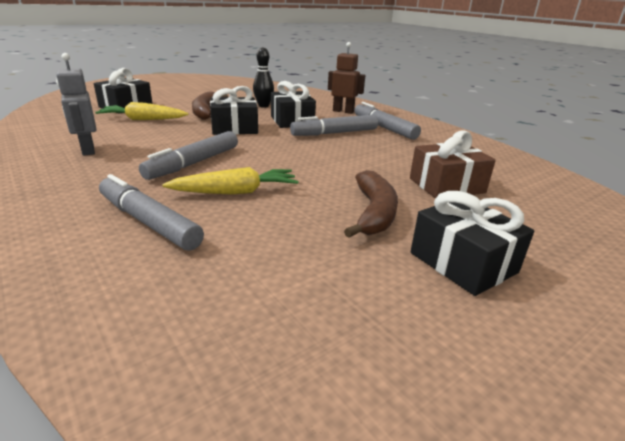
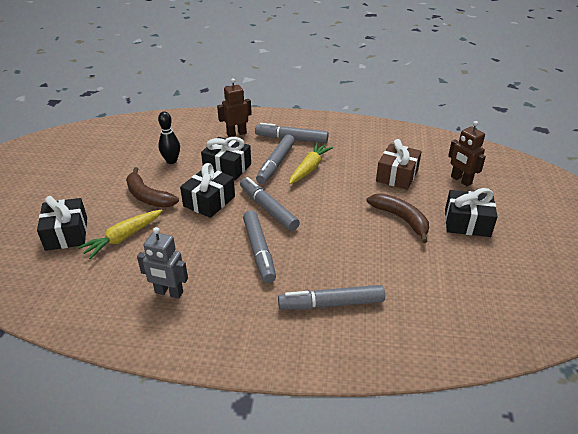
camera: 45 degrees left, 10 degrees up
yellow carrot [162,167,298,195] -> yellow carrot moved to [289,143,333,184]
none -> grey marker [240,177,300,231]
none -> brown robot [448,121,486,186]

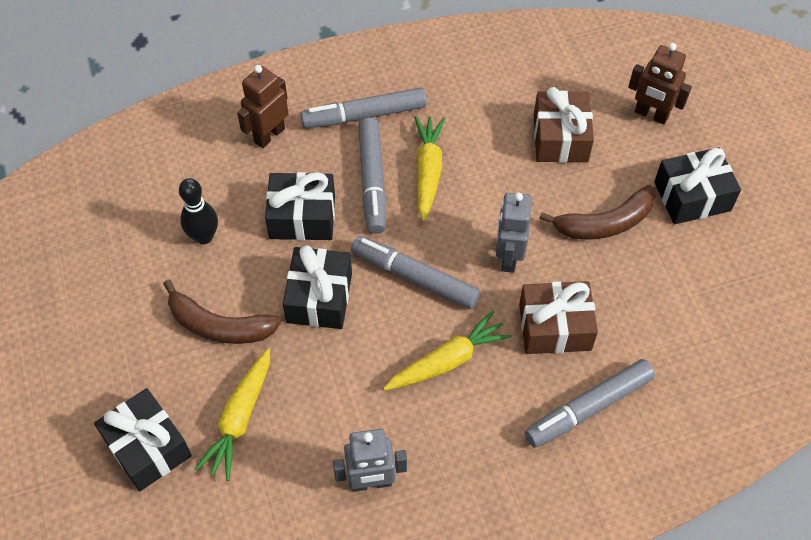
camera: 25 degrees left, 20 degrees up
grey marker [243,210,276,283] -> yellow carrot [383,311,512,391]
brown banana [367,193,429,243] -> brown banana turned 135 degrees clockwise [539,185,656,240]
none -> grey robot [496,192,532,273]
none -> brown gift [519,281,598,354]

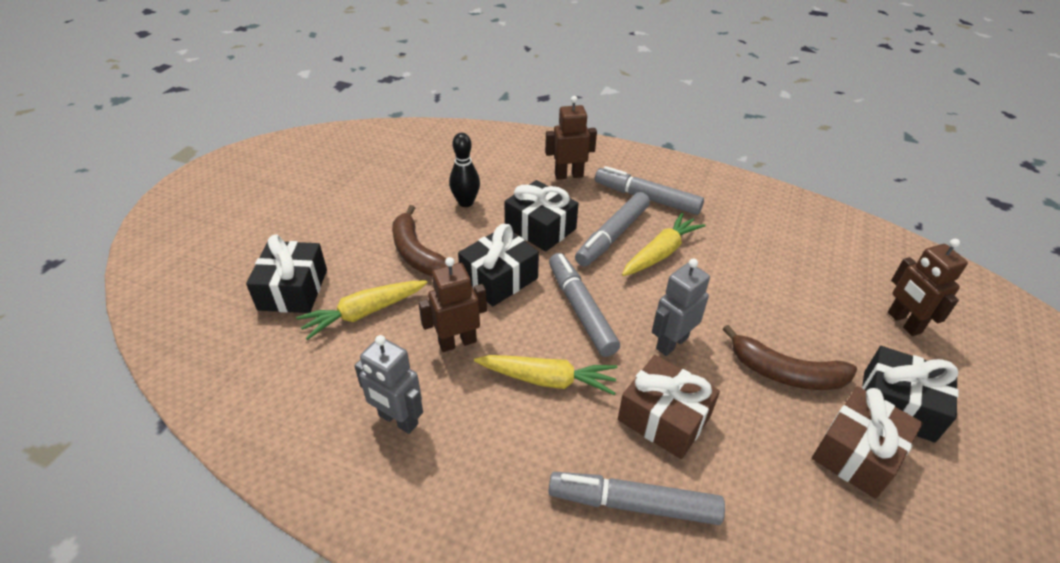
camera: 40 degrees right, 15 degrees down
brown gift [534,87,594,163] -> brown gift moved to [812,386,923,499]
none -> brown robot [418,257,487,352]

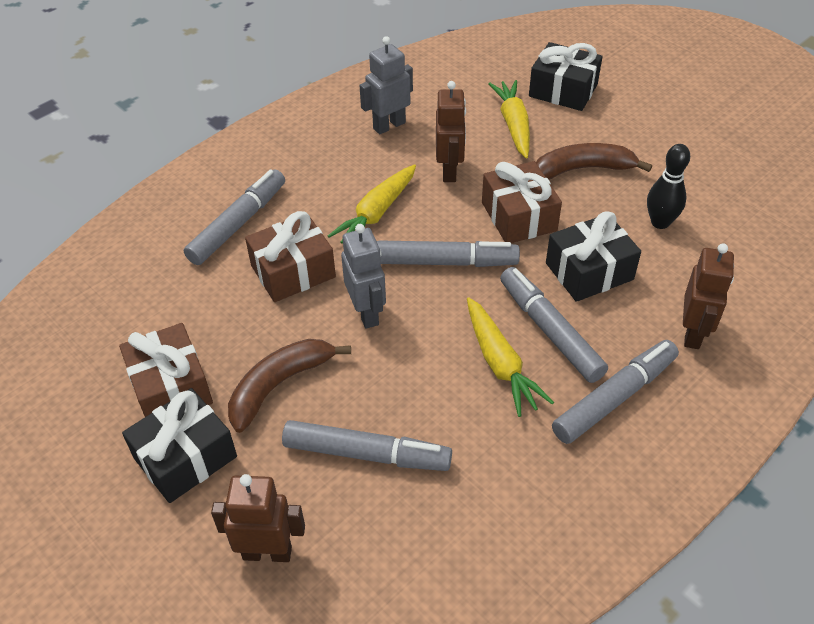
camera: 115 degrees right, 5 degrees up
black gift [458,224,539,306] -> brown gift [482,161,562,243]
none -> grey marker [282,420,452,471]

